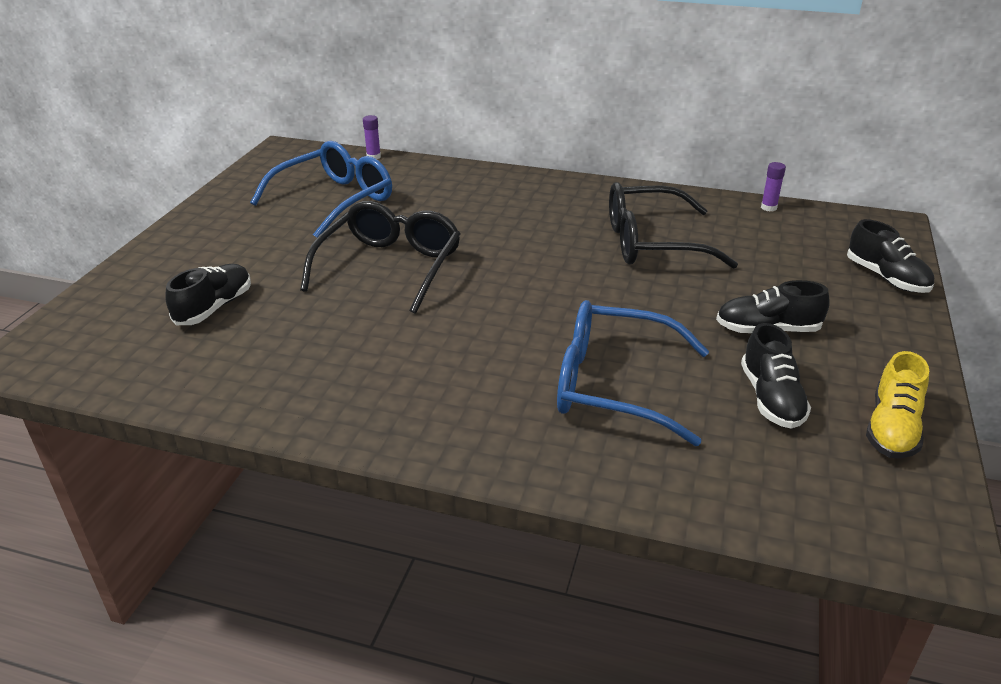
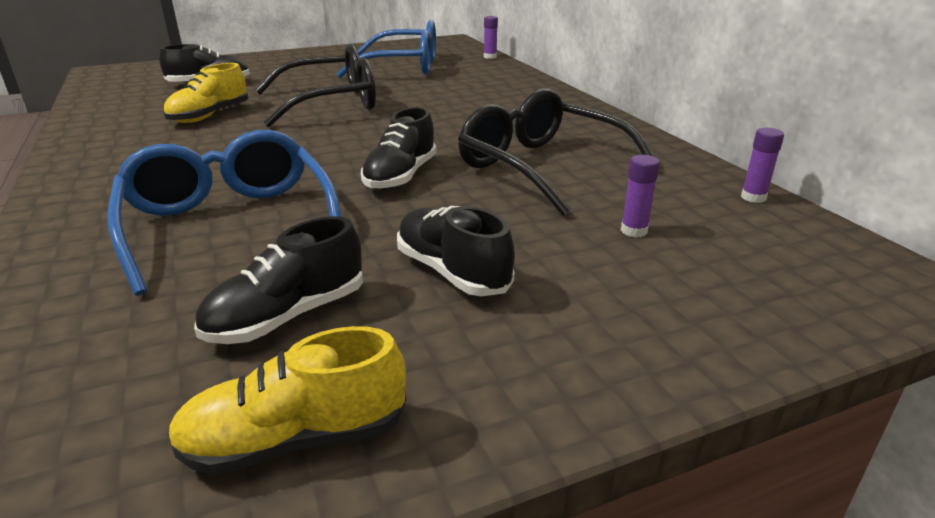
camera: 50 degrees right, 5 degrees down
black shoe [847,219,934,293] -> black shoe moved to [361,107,437,190]
none -> yellow shoe [163,63,248,123]
none -> purple glue stick [621,155,660,237]

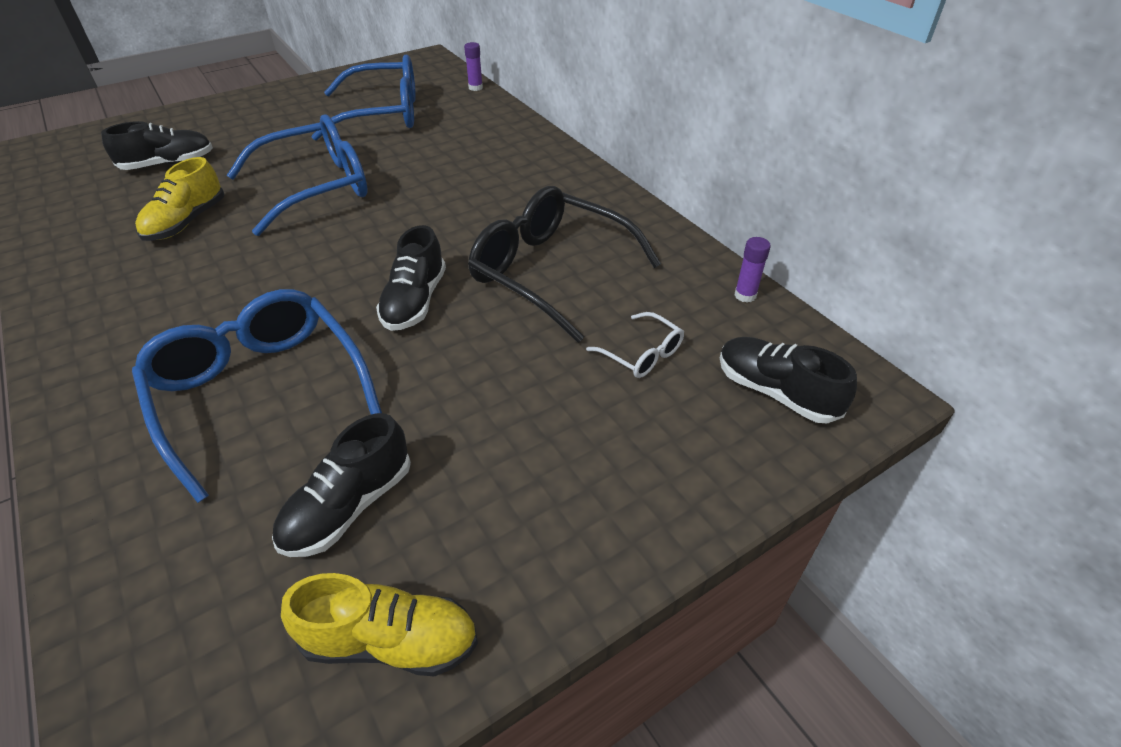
camera: 10 degrees left, 15 degrees up
yellow shoe [168,326,406,475] -> yellow shoe turned 150 degrees counterclockwise [281,573,478,677]
black glasses [255,44,376,127] -> blue glasses [227,114,367,236]
black shoe [397,206,515,296] -> black shoe moved to [720,337,857,423]
purple glue stick [621,155,660,237] -> white glasses [586,312,684,378]

